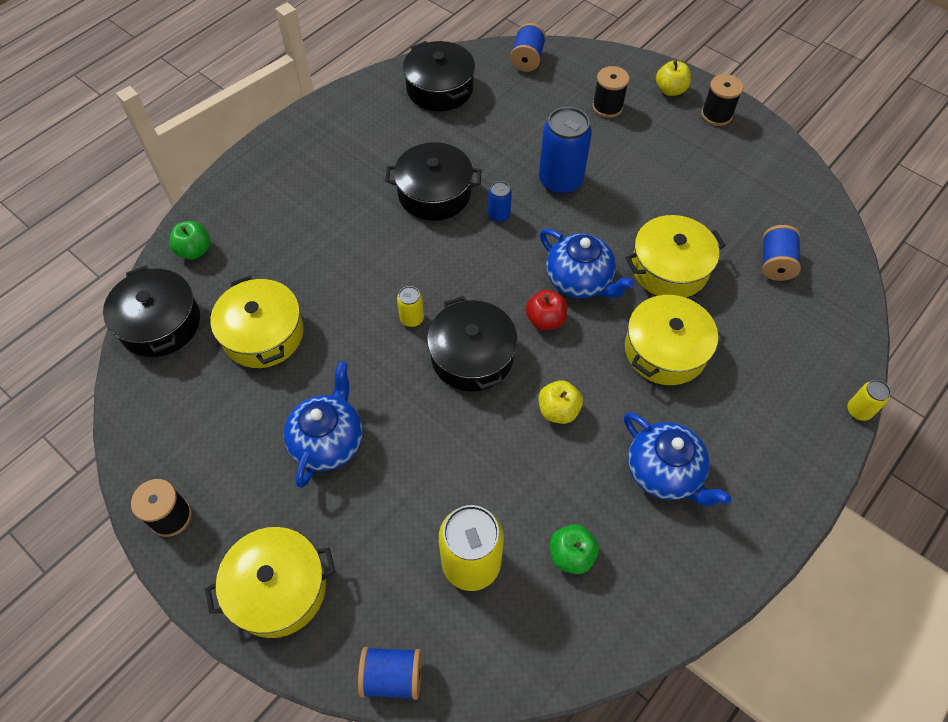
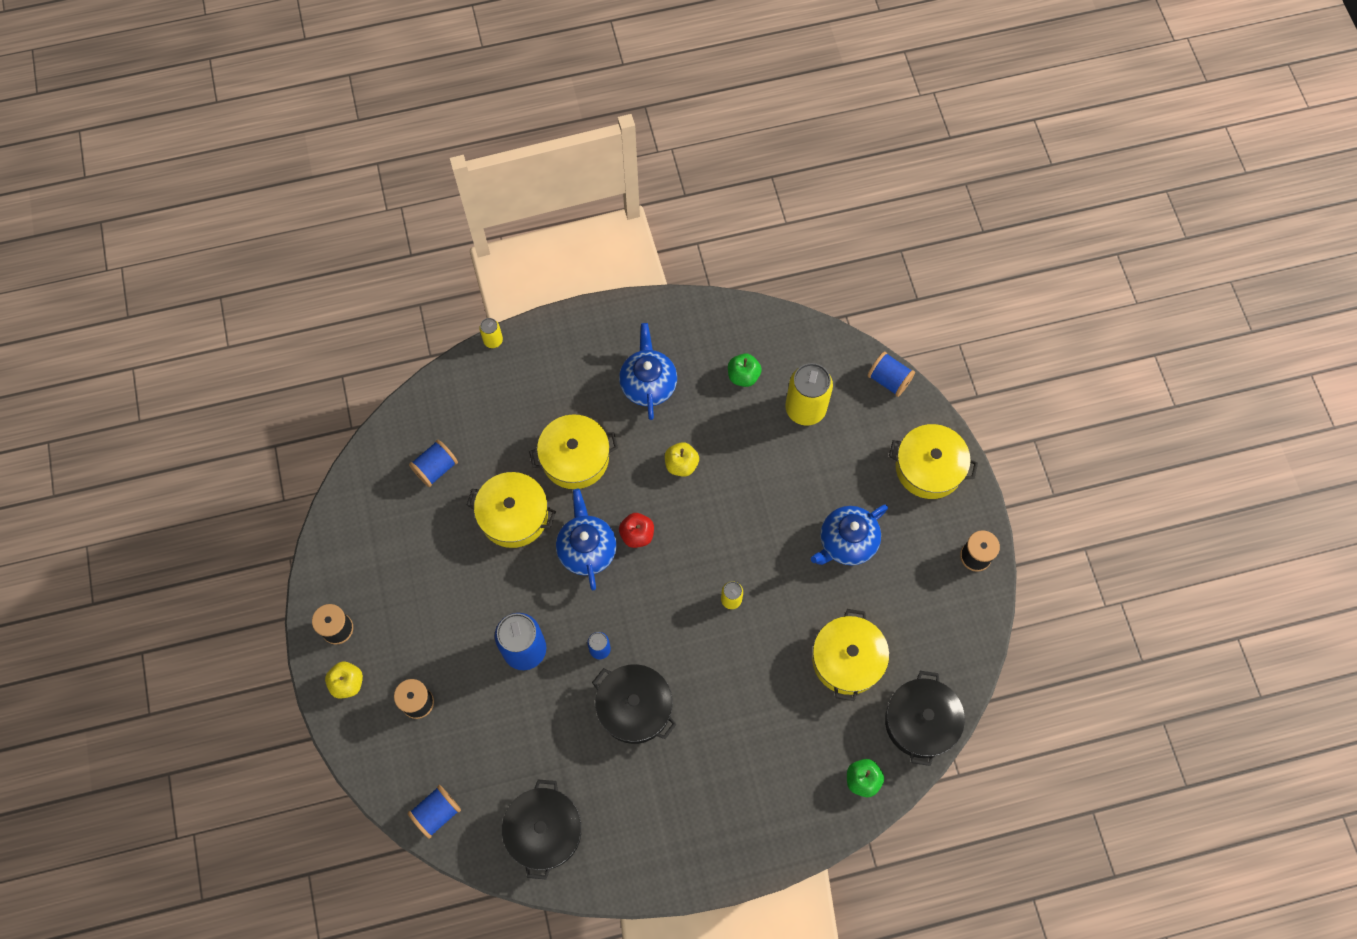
camera: 145 degrees left, 10 degrees up
black pot [427,296,518,392] -> none

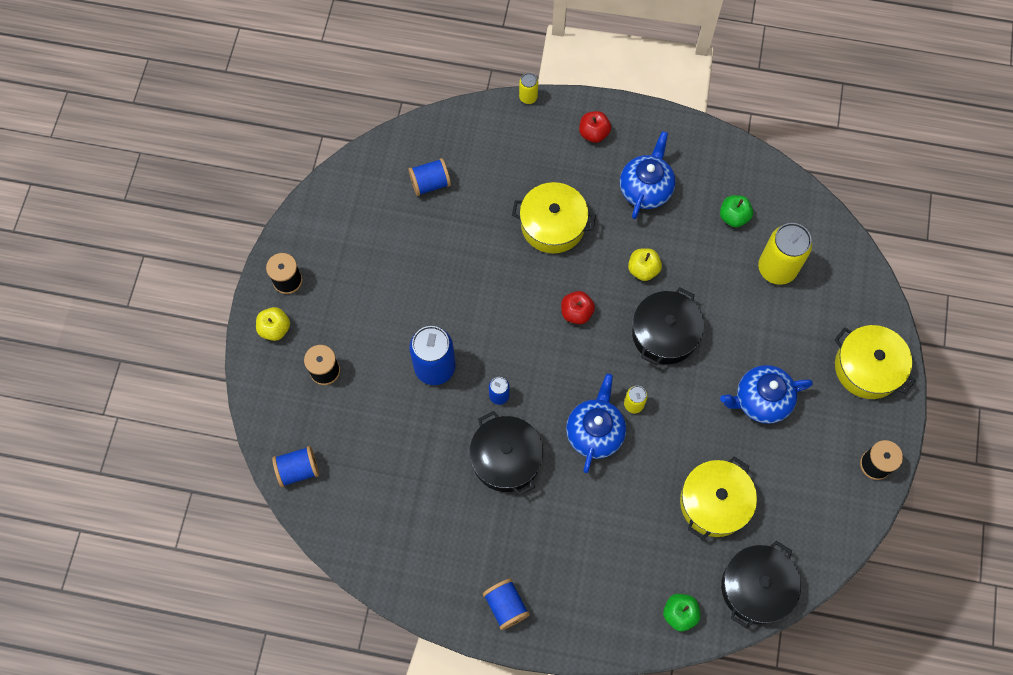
camera: 25 degrees right, 0 degrees up
yellow pot [466,472,556,548] -> none
black pot [502,780,581,879] -> black pot moved to [632,287,704,365]
blue teapot [556,489,617,590] -> blue teapot moved to [566,374,626,473]
blue spool [867,352,915,397] -> blue spool moved to [483,578,530,630]
none -> red apple [579,111,611,143]

